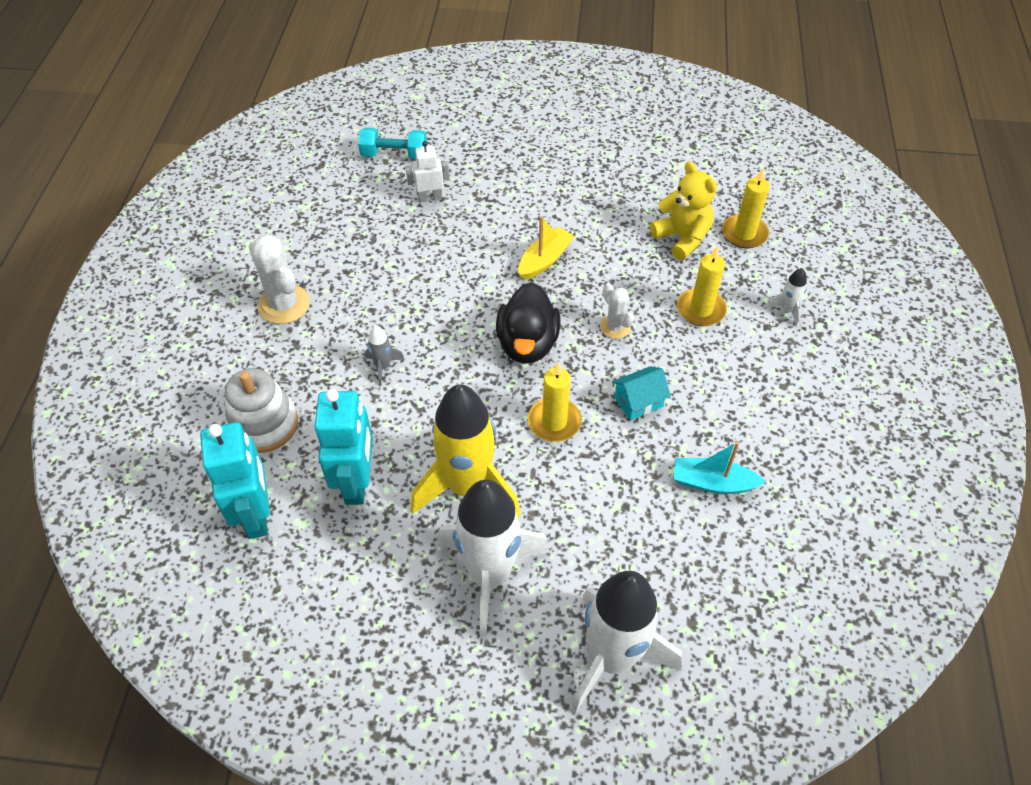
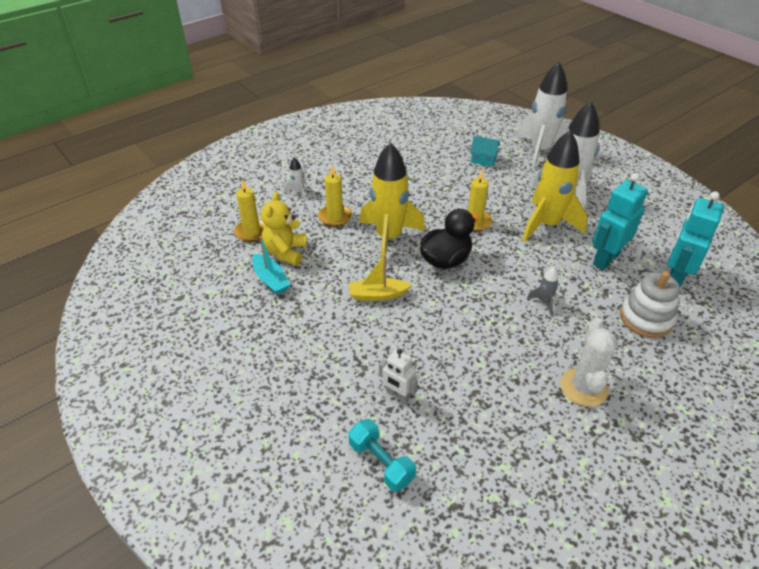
camera: 135 degrees left, 10 degrees down
white cactus [600,283,634,339] -> yellow rocket [359,142,425,264]
turquoise house [612,366,671,420] -> turquoise house moved to [470,136,500,167]
turquoise boat [673,442,766,494] -> turquoise boat moved to [252,236,291,294]

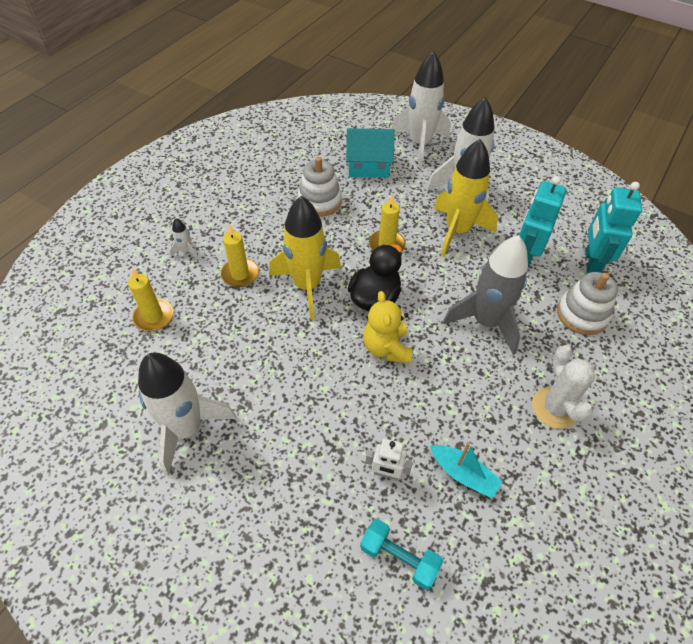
camera: 20 degrees left, 10 degrees up
turquoise boat [252,236,291,294] -> turquoise boat moved to [430,442,503,498]
yellow teddy bear [261,192,307,266] -> yellow teddy bear moved to [363,291,412,363]
yellow boat [349,254,412,301] -> none
turquoise house [470,136,500,167] -> turquoise house [346,128,395,178], size x1.68
grey rocket [527,266,558,315] -> grey rocket [443,235,528,355], size x2.46
none -> white rocket [138,352,236,476]
none -> white stacking toy [297,157,342,217]

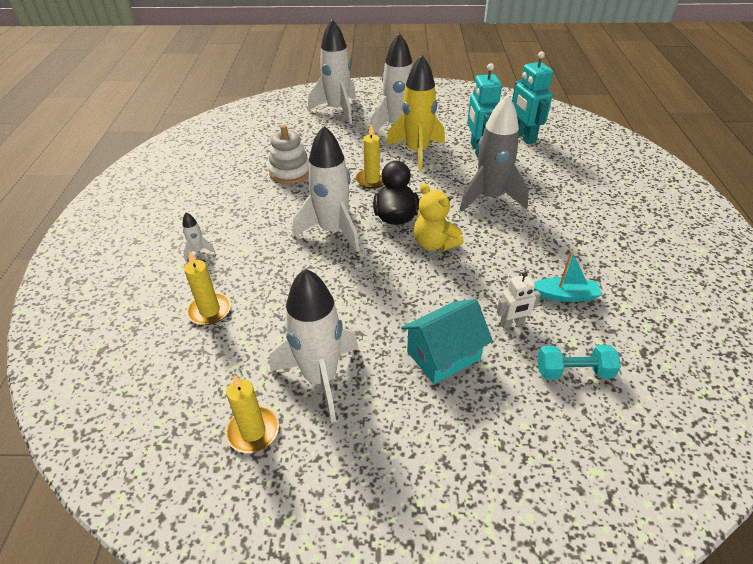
camera: 30 degrees left, 10 degrees down
yellow candle [221,224,259,287] -> yellow candle moved to [226,374,279,453]
yellow rocket [269,196,341,320] -> white rocket [292,126,360,252]
turquoise house [346,128,395,178] -> turquoise house moved to [401,299,493,384]
white cactus [532,345,595,429] -> none
white stacking toy [557,272,618,335] -> none

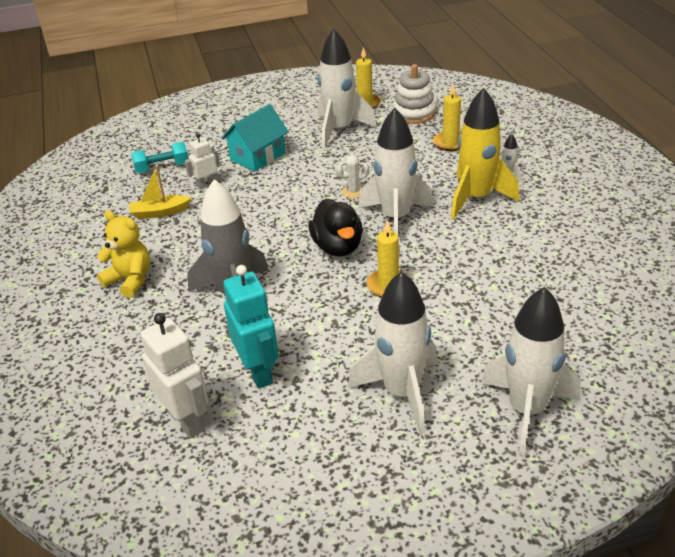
camera: 165 degrees right, 5 degrees down
white stacking toy [268,125,309,184] -> white stacking toy moved to [393,64,436,124]
yellow rocket [386,55,445,172] -> yellow rocket moved to [451,88,519,219]
yellow teddy bear [414,183,464,251] -> yellow teddy bear moved to [97,210,150,298]
turquoise robot [512,51,553,144] -> white robot [140,313,208,438]
turquoise boat [534,251,602,302] -> yellow boat [129,166,191,219]
none -> white cactus [336,155,369,198]

